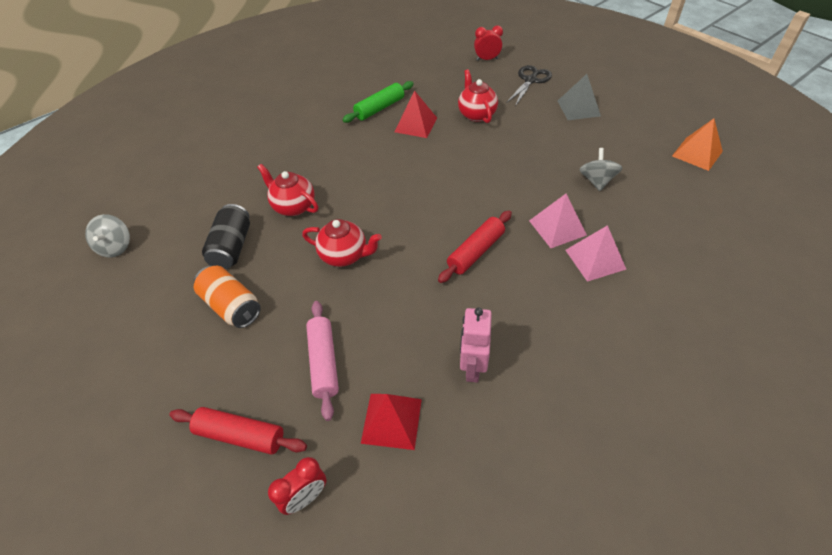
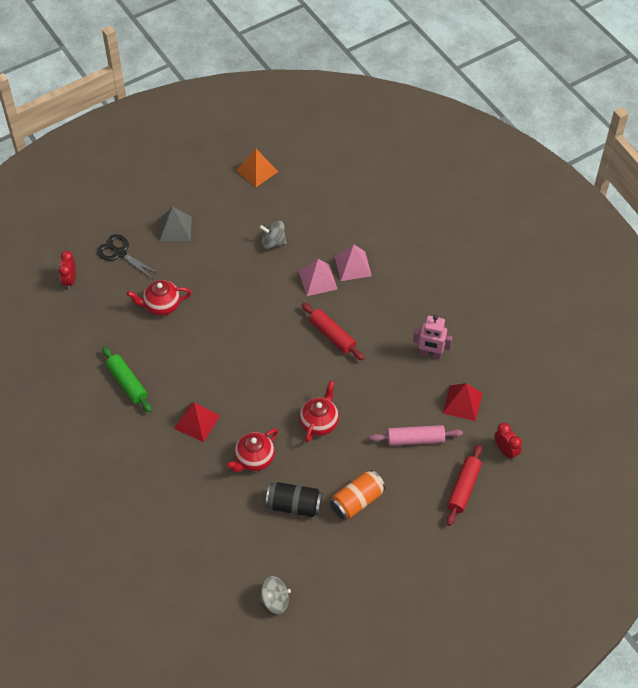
camera: 85 degrees left, 5 degrees up
red pyramid [394,91,437,138] -> red pyramid moved to [174,403,220,442]

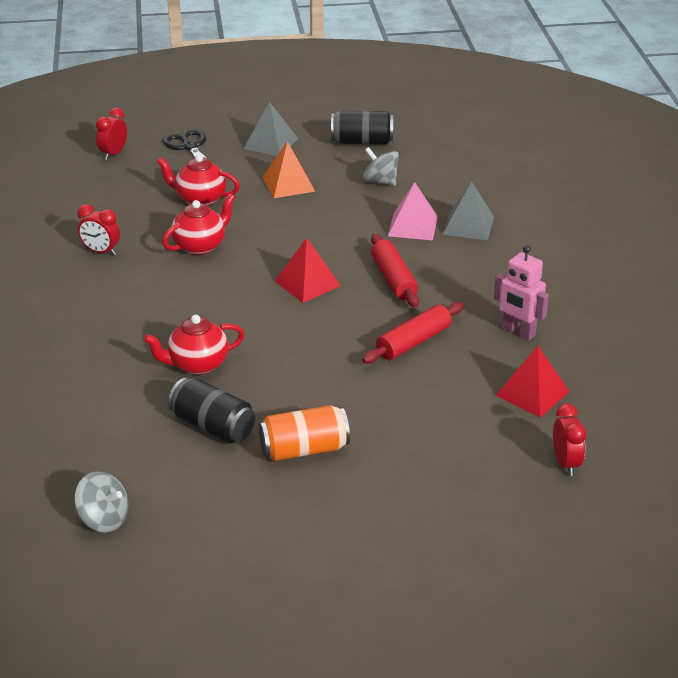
camera: 25 degrees right, 20 degrees down
green rolling pin [102,346,152,412] -> red clock [77,204,120,256]
red pyramid [174,403,220,442] -> red pyramid moved to [274,238,341,303]
orange pyramid [236,149,278,187] -> orange pyramid moved to [262,141,315,198]
red teapot [299,381,339,443] -> red teapot moved to [162,193,235,255]
pink pyramid [335,245,372,281] -> grey pyramid [442,181,494,240]
pink rolling pin [369,425,463,446] -> none
red rolling pin [447,444,482,526] -> red rolling pin moved to [362,302,464,363]
none -> black can [331,111,393,145]

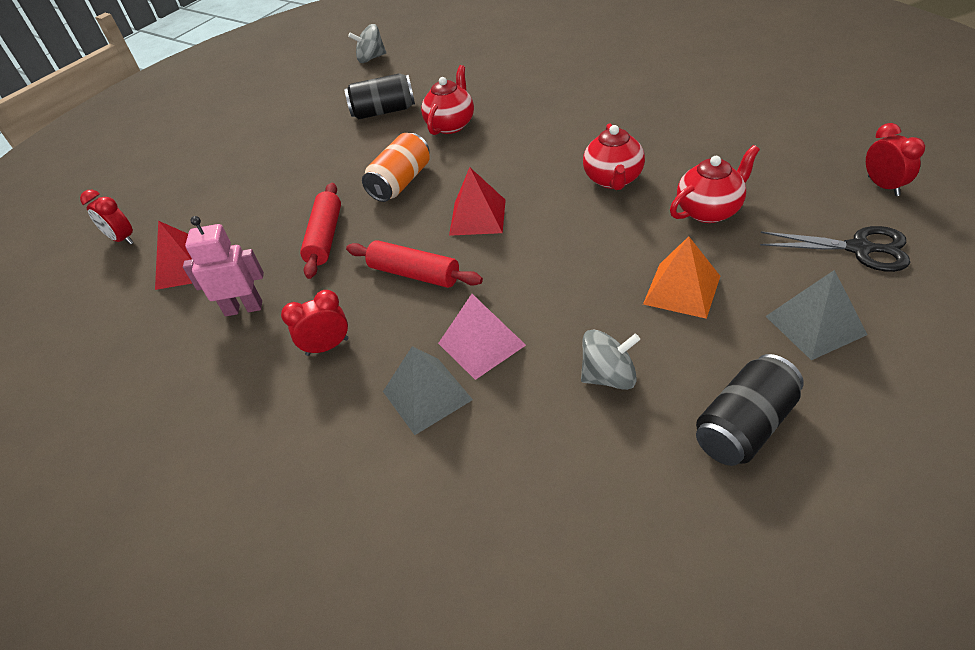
camera: 140 degrees right, 10 degrees up
red clock [77,204,120,256] -> red clock moved to [281,290,349,356]
orange can [259,405,350,461] -> orange can moved to [362,133,430,202]

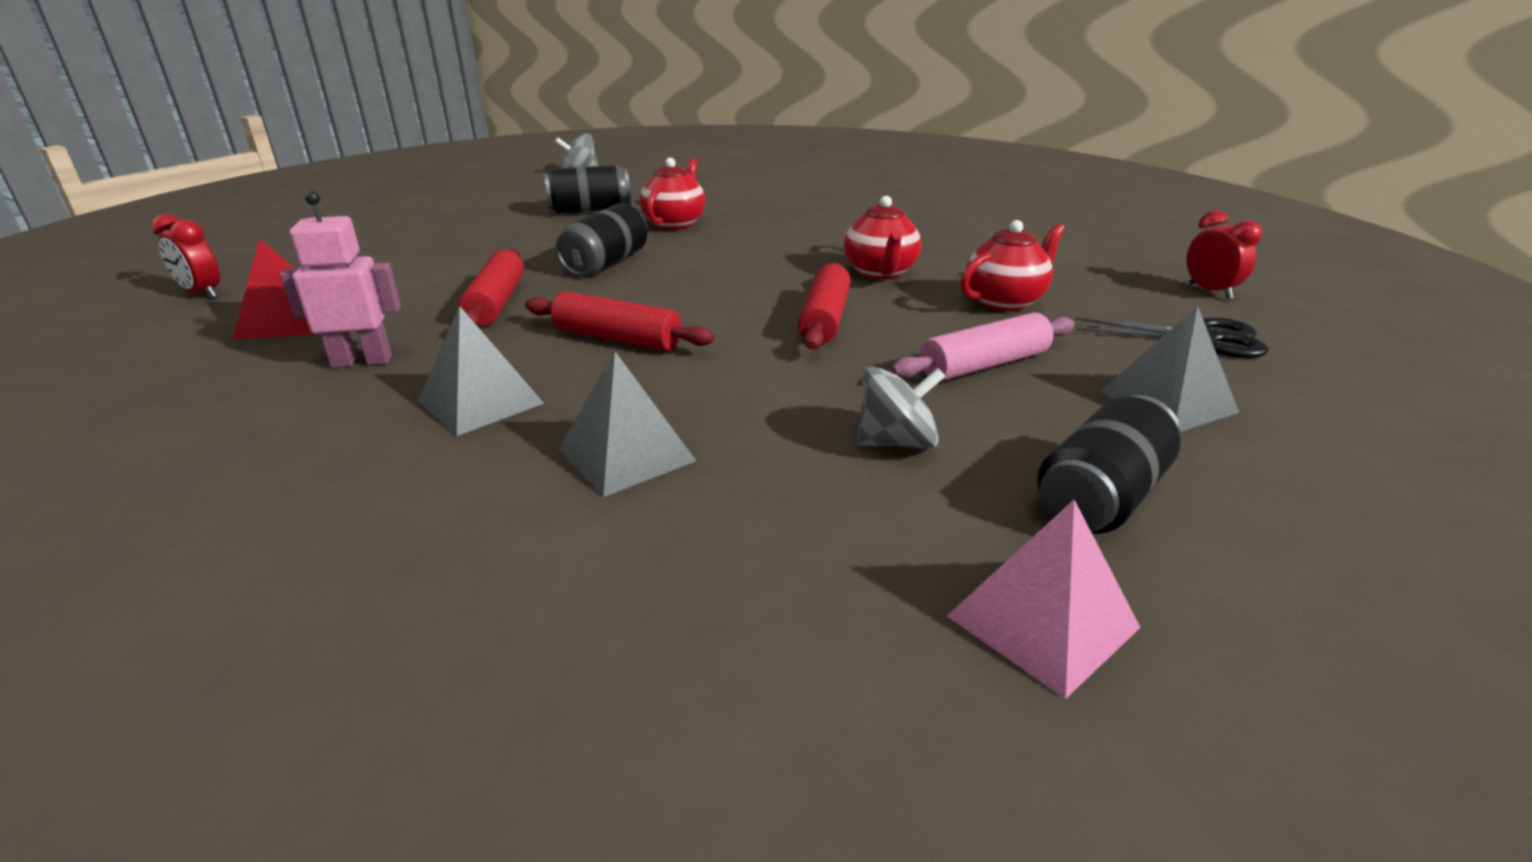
camera: 10 degrees left, 15 degrees down
red clock [281,290,349,356] -> grey pyramid [418,306,544,436]
orange can [362,133,430,202] -> black can [556,203,647,275]
pink pyramid [438,294,526,380] -> pink pyramid moved to [947,500,1141,699]
red pyramid [449,167,506,236] -> none
orange pyramid [643,236,720,319] -> pink rolling pin [891,312,1074,381]
none -> red rolling pin [798,262,851,350]

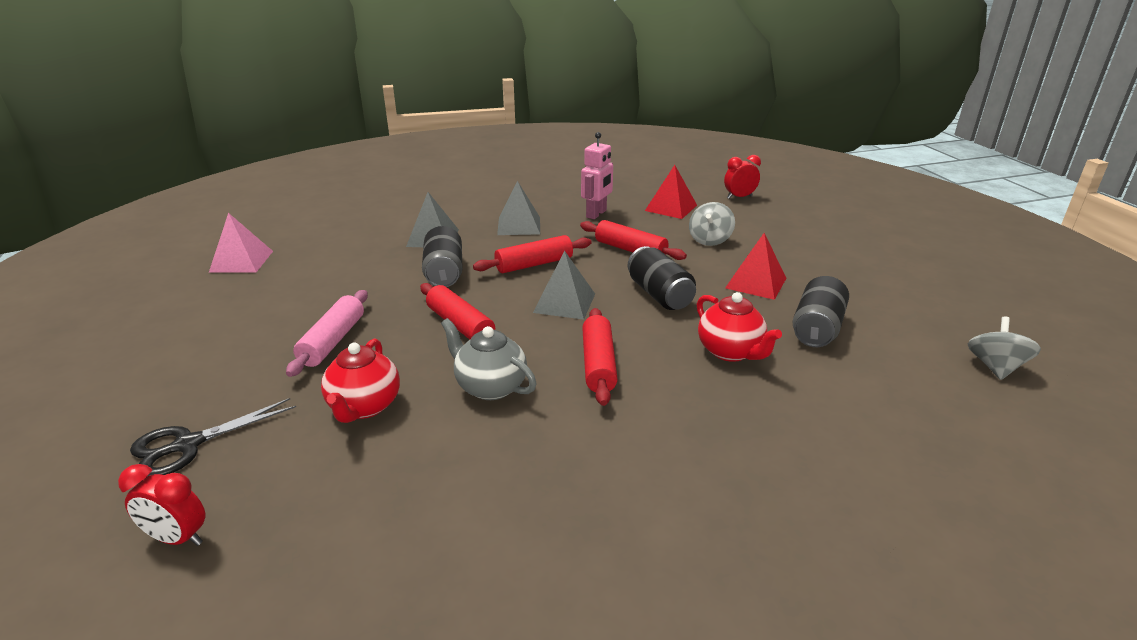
camera: 130 degrees right, 0 degrees up
red teapot [844,196,922,280] -> grey teapot [441,318,536,400]
grey spinning top [857,367,946,449] -> grey spinning top moved to [689,202,735,246]
black can [1037,395,1181,534] -> black can moved to [422,226,463,287]
grey pyramid [1100,306,1239,432] -> grey pyramid moved to [533,251,595,320]
none -> red rolling pin [582,308,618,406]
none -> red pyramid [725,233,786,300]

